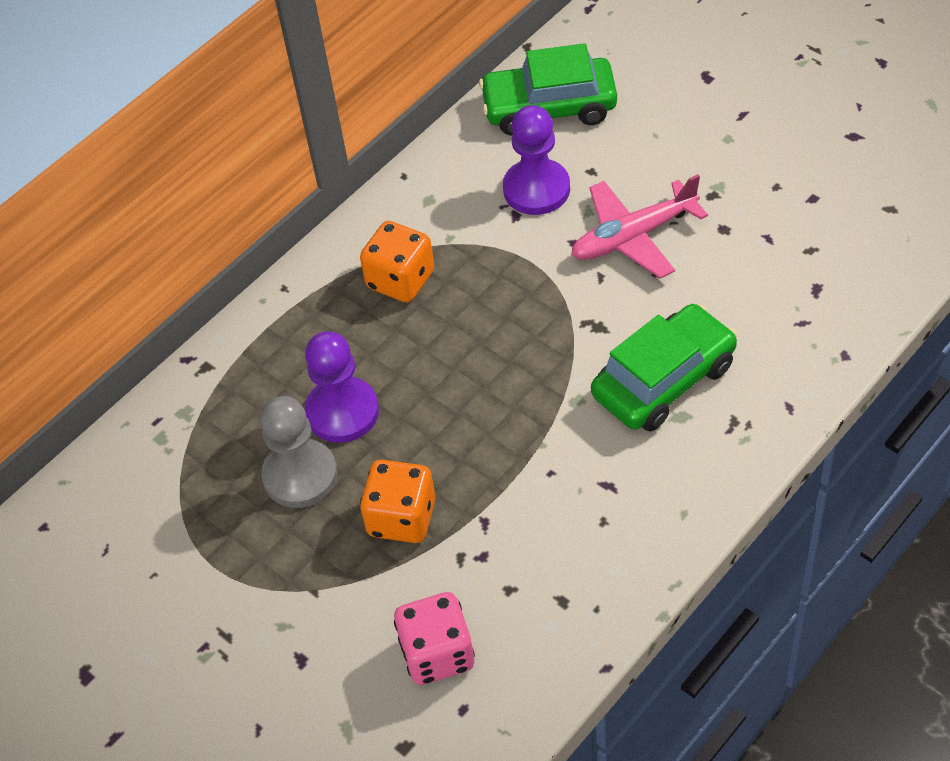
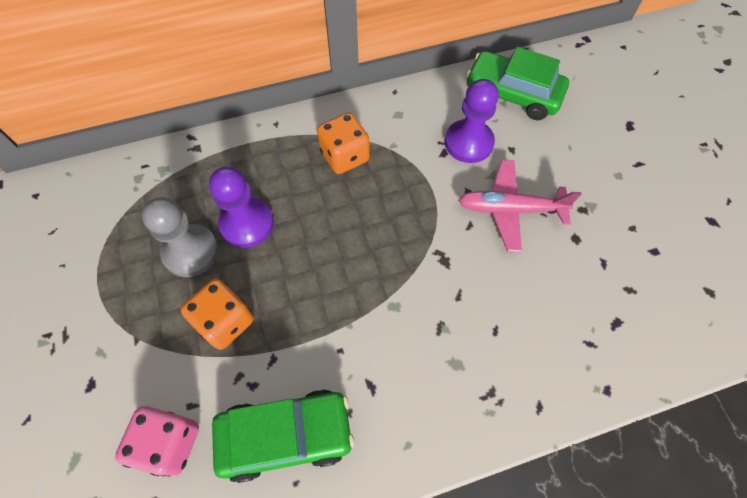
camera: 25 degrees right, 10 degrees up
green car [591,304,737,432] -> green car moved to [212,390,354,483]

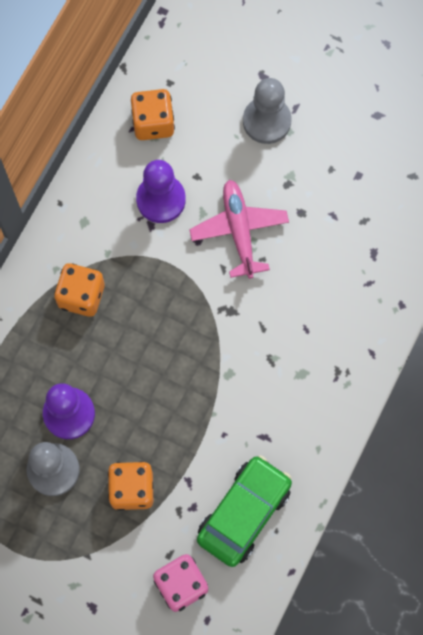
camera: 45 degrees left, 10 degrees up
pink plane [458,160,581,252] -> pink plane turned 120 degrees clockwise [189,180,289,279]
green car [466,47,569,120] -> orange dice [131,89,175,140]
none -> grey pawn [243,78,291,144]

